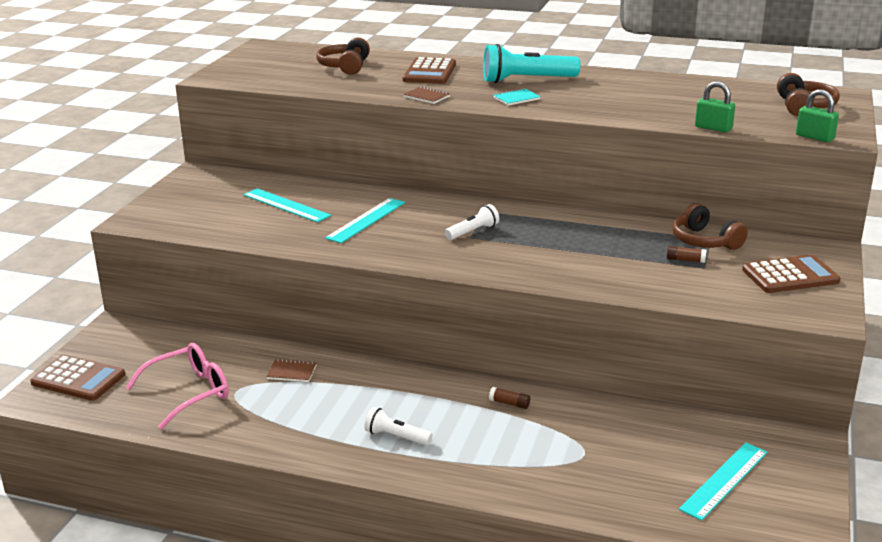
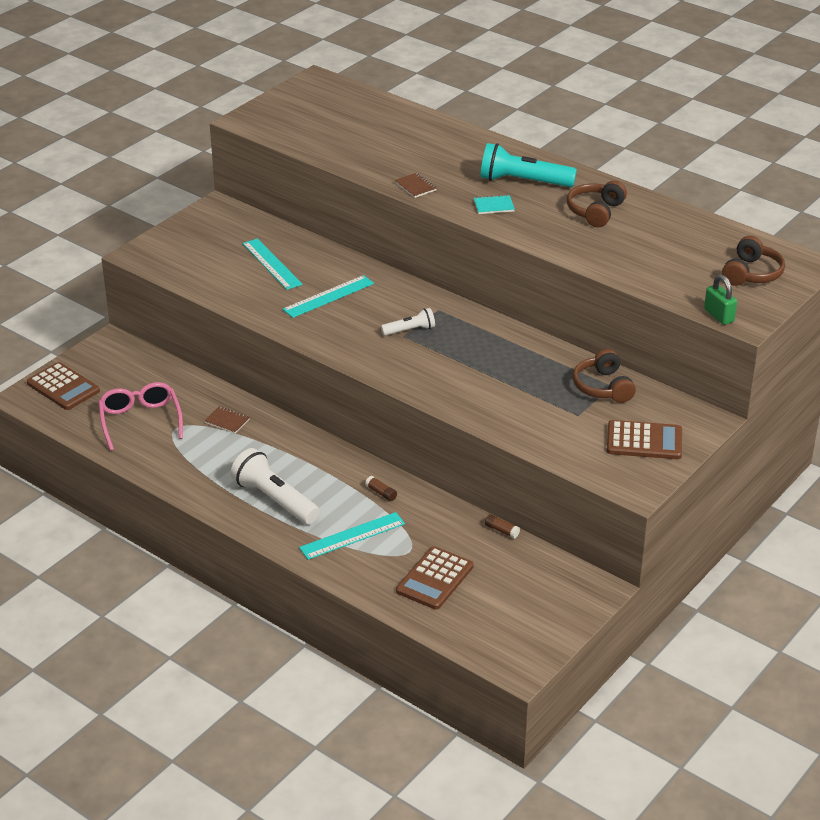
camera: 20 degrees right, 10 degrees up
pink glasses [126,343,229,430] -> pink glasses turned 90 degrees counterclockwise [98,382,183,451]
brown headphones [316,37,370,75] -> brown headphones moved to [567,181,627,227]
white flashlight [364,407,433,446] -> white flashlight [231,448,320,524], size x1.82
brown calculator [403,57,456,84] -> brown calculator moved to [396,546,473,610]
brown glue stick [667,246,707,263] -> brown glue stick moved to [485,514,520,539]
turquoise ruler [679,442,767,521] -> turquoise ruler moved to [299,512,405,560]
green padlock [695,81,735,133] -> none

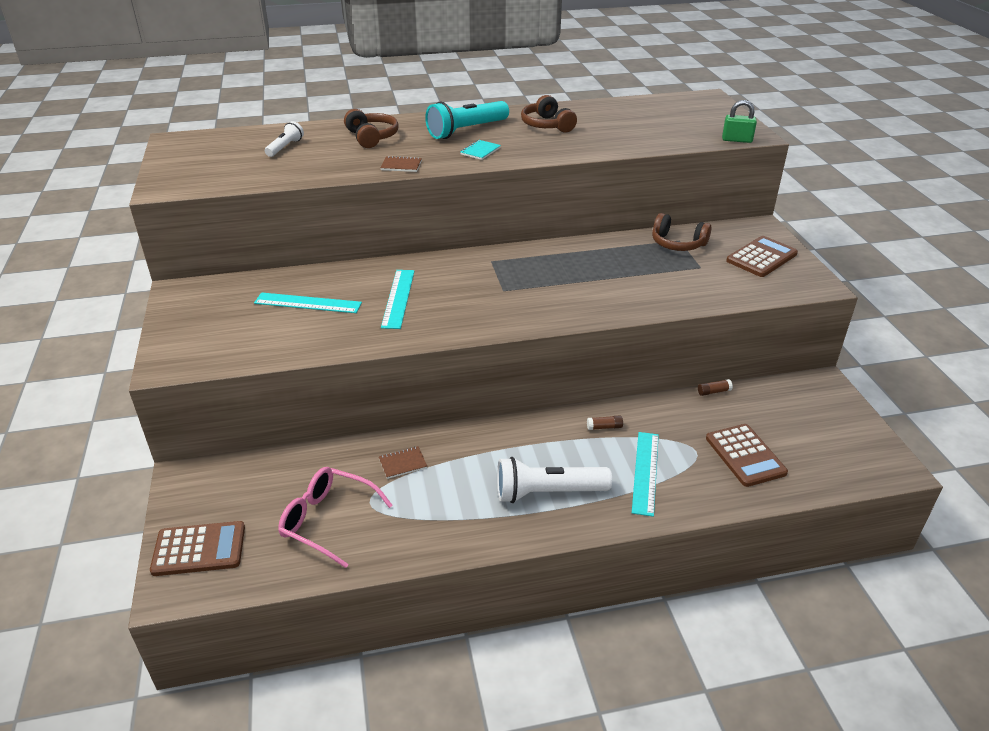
camera: 50 degrees left, 0 degrees up
white flashlight [381,308,435,336] -> white flashlight moved to [265,121,304,157]
brown headphones [722,236,785,286] -> brown headphones moved to [344,109,399,148]

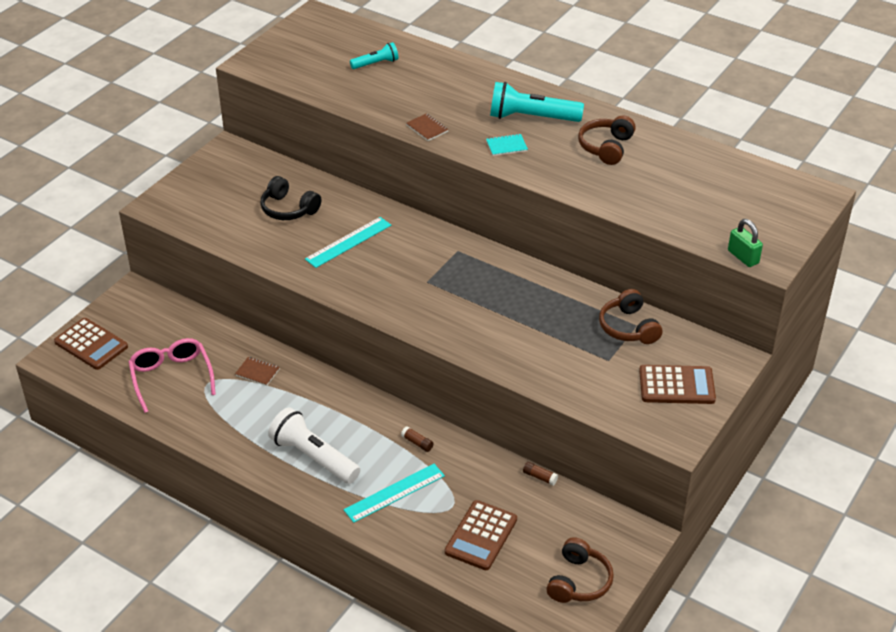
camera: 45 degrees right, 5 degrees up
turquoise ruler [254,292,362,313] -> black headphones [260,176,321,220]
white flashlight [265,121,304,157] -> turquoise flashlight [350,42,399,69]
brown headphones [344,109,399,148] -> brown headphones moved to [546,537,614,603]

